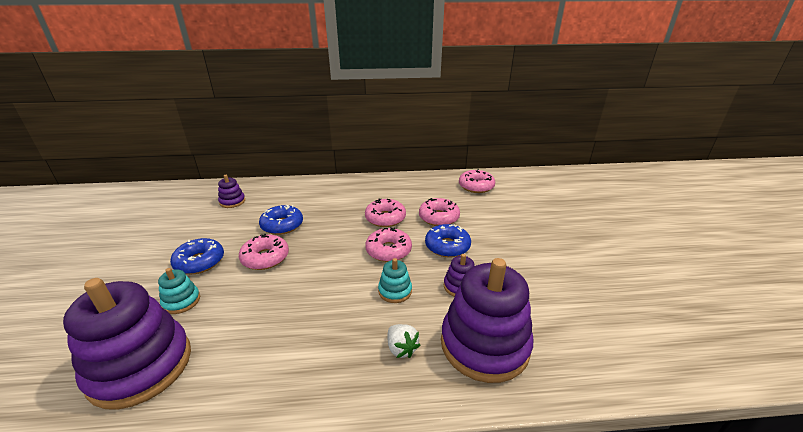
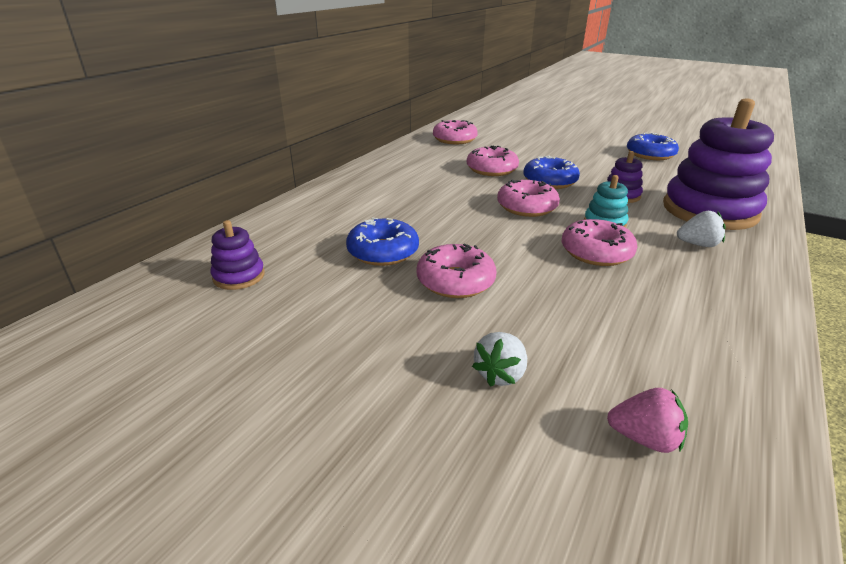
camera: 55 degrees left, 0 degrees up
purple stacking toy [63,278,191,410] -> pink strawberry [607,388,688,453]
turquoise stacking toy [158,268,200,314] -> white strawberry [472,332,527,387]
blue donut [170,238,224,274] -> blue donut moved to [627,133,679,160]
pink donut [365,198,406,227] -> pink donut moved to [562,219,638,266]

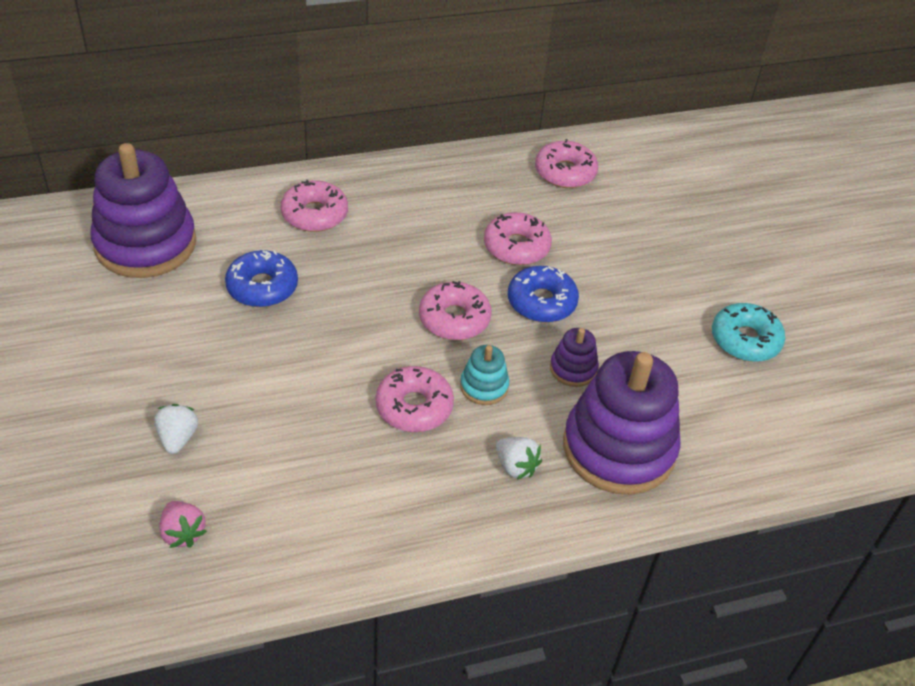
camera: 40 degrees right, 15 degrees up
purple stacking toy [211,220,265,290] -> purple stacking toy [90,143,196,278], size x2.24
pink donut [417,244,496,298] -> pink donut moved to [281,180,348,232]
white strawberry [472,332,527,387] -> white strawberry turned 105 degrees clockwise [154,404,198,454]
blue donut [627,133,679,160] -> turquoise donut [712,303,785,362]

